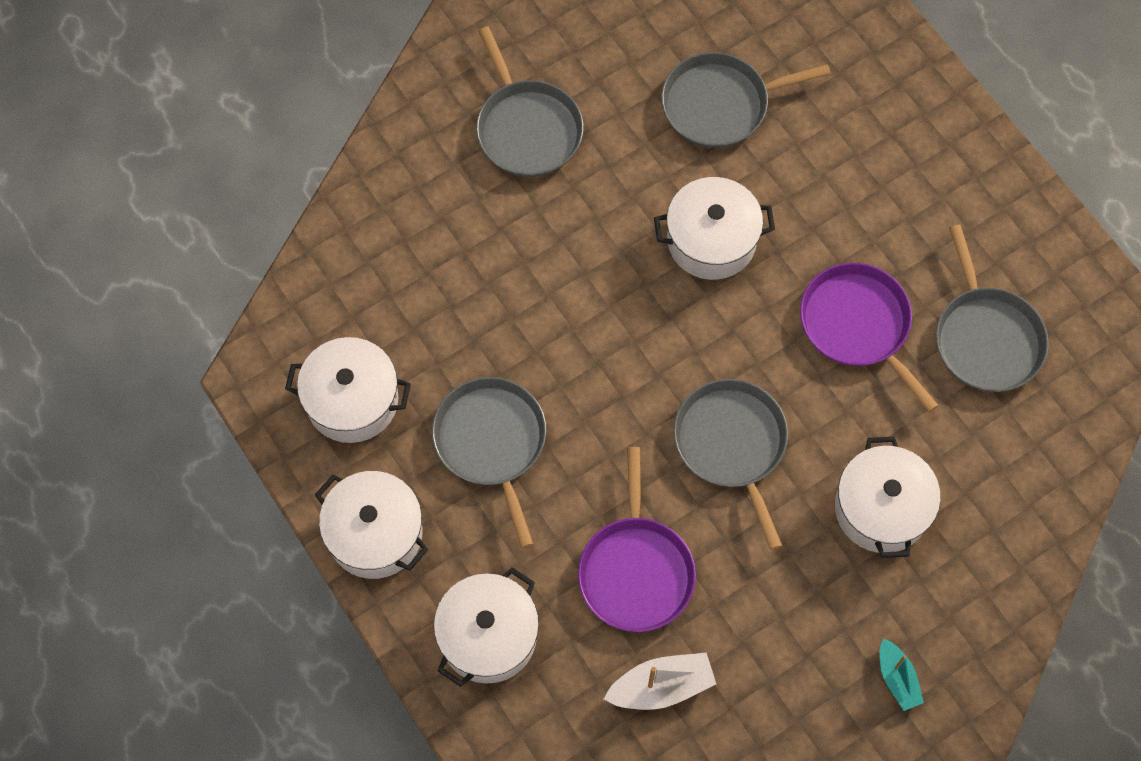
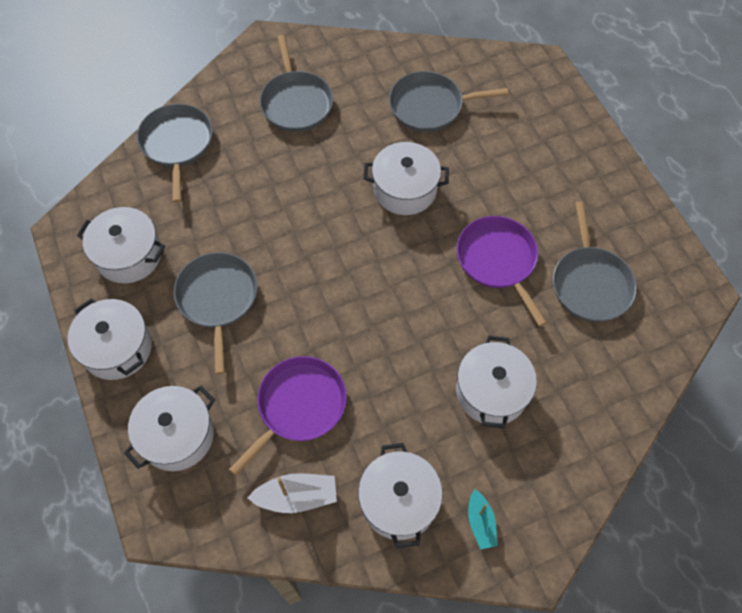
camera: 10 degrees right, 5 degrees down
purple pan [578,447,696,632] -> purple pan turned 150 degrees counterclockwise [229,356,347,476]
grey pan [673,379,788,550] -> grey pan moved to [137,104,213,203]
none -> white pot [358,443,443,548]

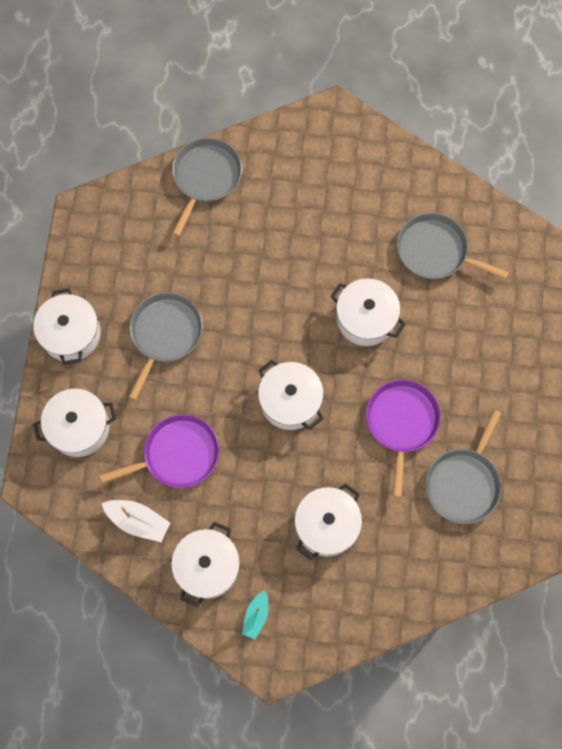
camera: 30 degrees right, 10 degrees up
white pot [77,207,165,283] -> white pot moved to [258,360,324,430]
grey pan [259,35,333,132] -> none

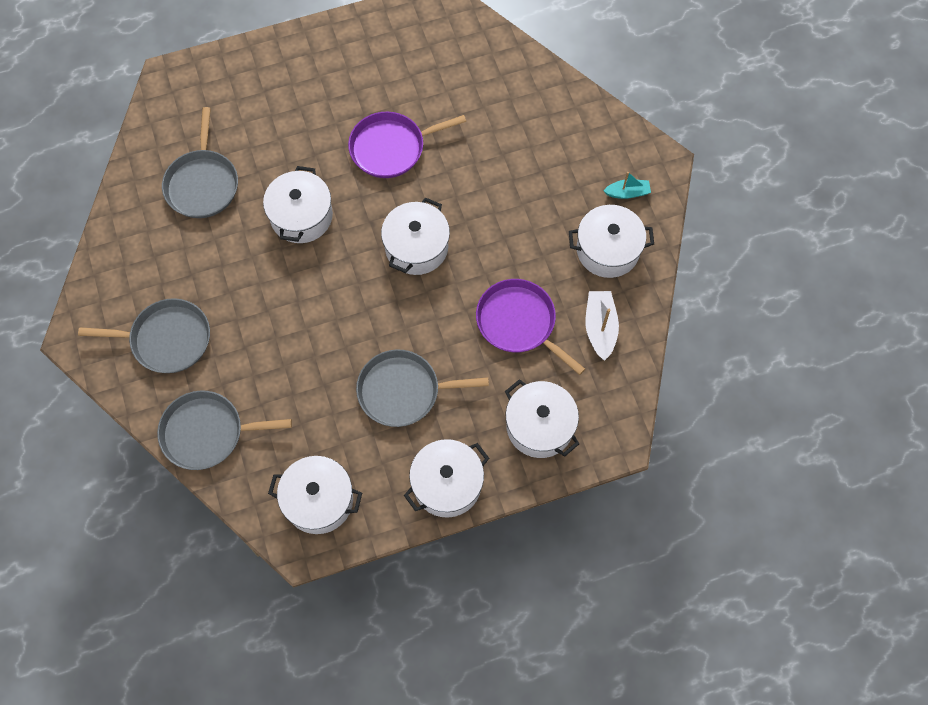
camera: 115 degrees left, 5 degrees down
white pot [294,483,362,560] -> white pot moved to [268,456,362,534]
grey pan [425,410,501,524] -> grey pan moved to [78,298,210,373]

